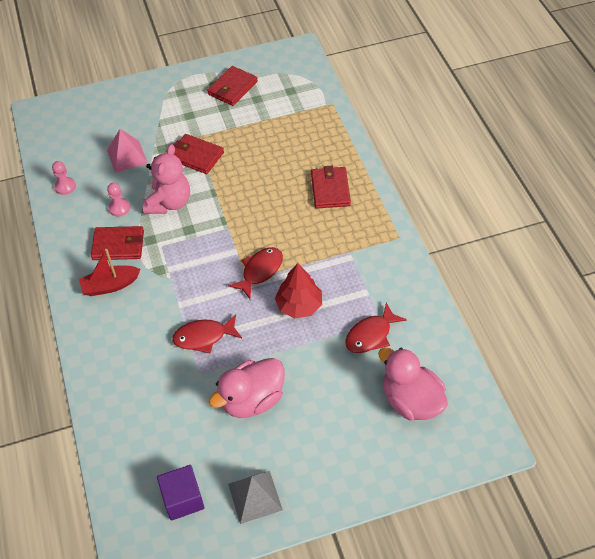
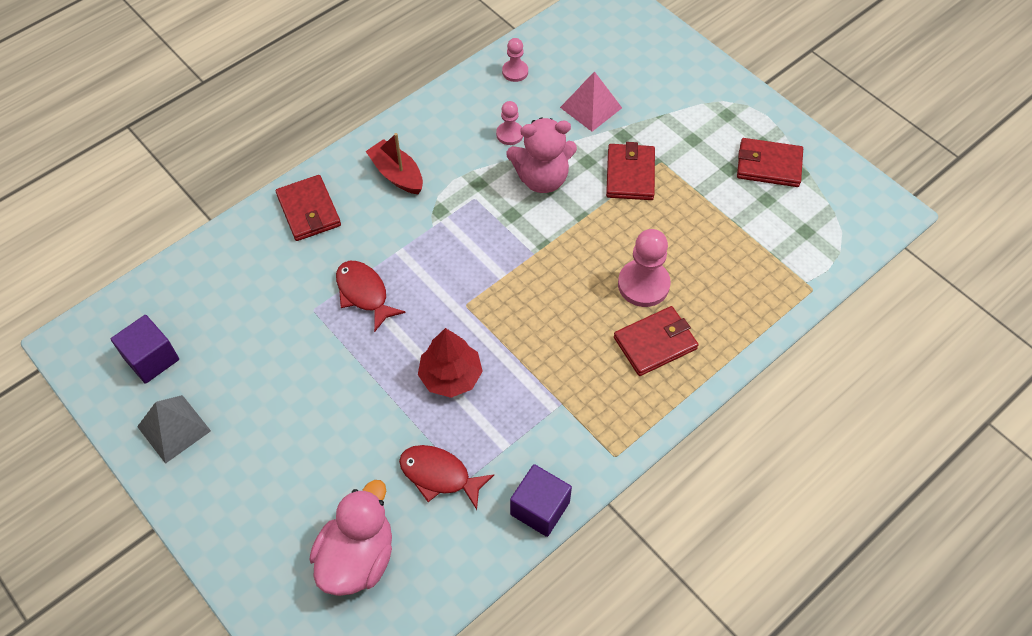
camera: 65 degrees right, 5 degrees up
red wallet [91,226,144,260] -> red wallet moved to [276,175,341,241]
pink duck [209,358,284,418] -> none
red fish [228,247,283,299] -> none
none -> purple cube [510,464,572,537]
none -> pink pawn [618,229,671,307]

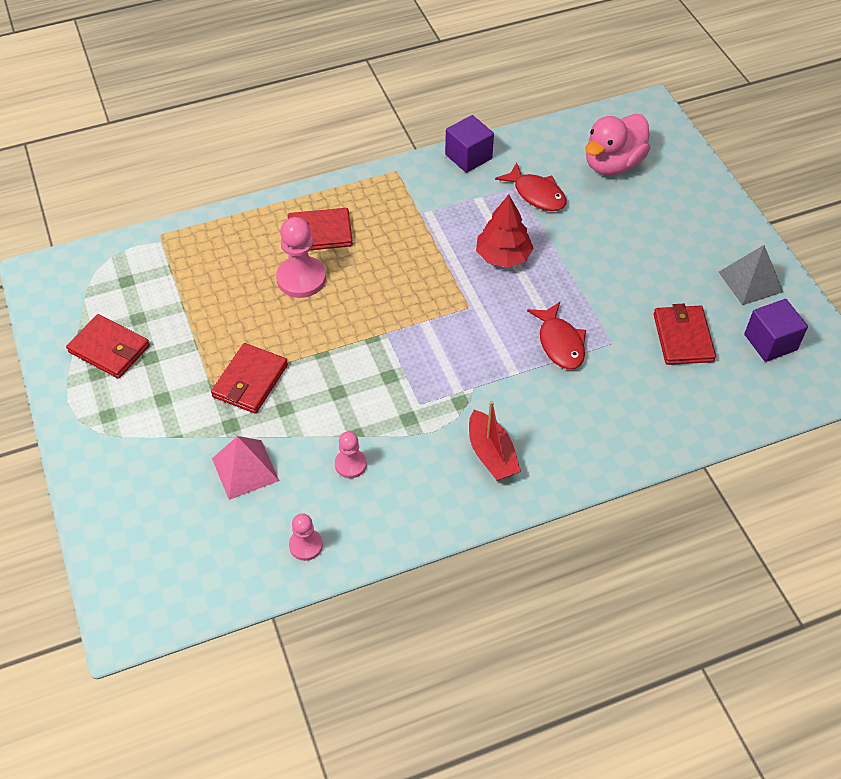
camera: 160 degrees left, 5 degrees down
red wallet [276,175,341,241] -> red wallet moved to [653,304,716,365]
pink teddy bear [506,118,577,193] -> none

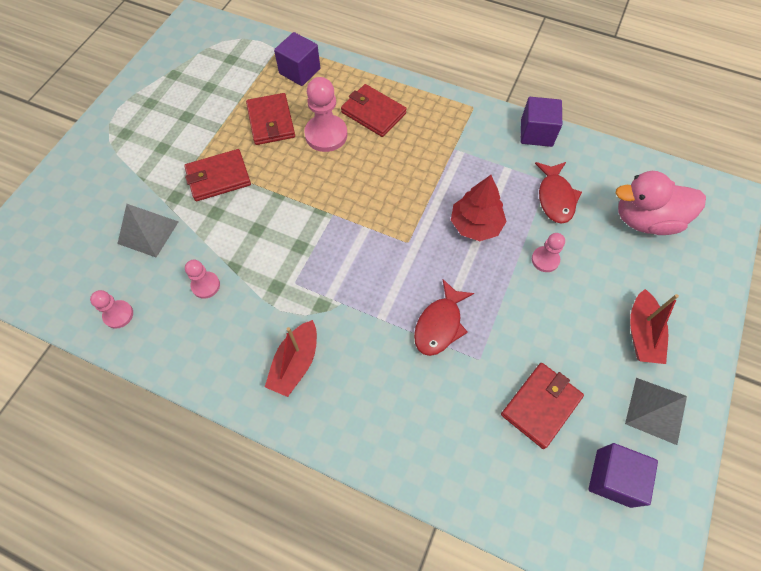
camera: 45 degrees right, 10 degrees up
red wallet [66,314,150,379] -> red wallet moved to [246,93,295,145]
pink pyramid [212,436,279,500] -> grey pyramid [117,204,179,257]
none -> purple cube [274,32,320,86]
none -> pink pawn [532,233,565,272]
none -> red boat [630,289,679,364]

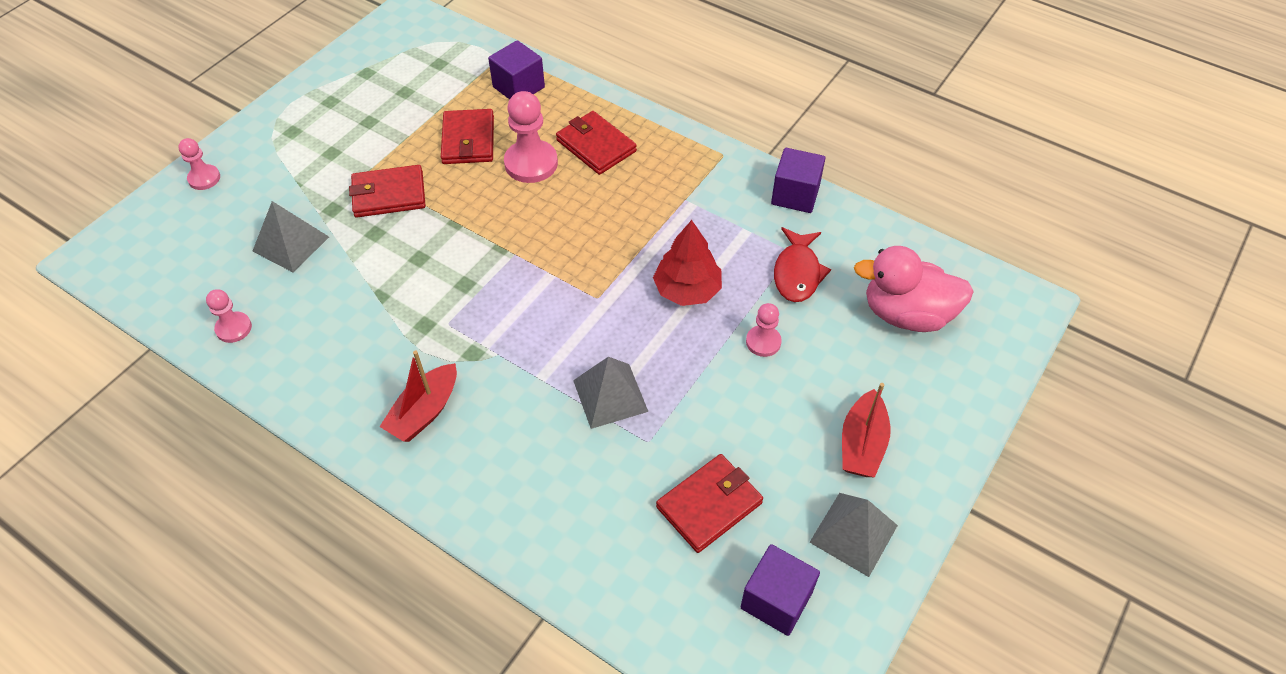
camera: 10 degrees right, 10 degrees down
pink pawn [185,260,220,299] -> pink pawn moved to [178,138,220,190]
red fish [414,279,474,356] -> grey pyramid [573,357,649,429]

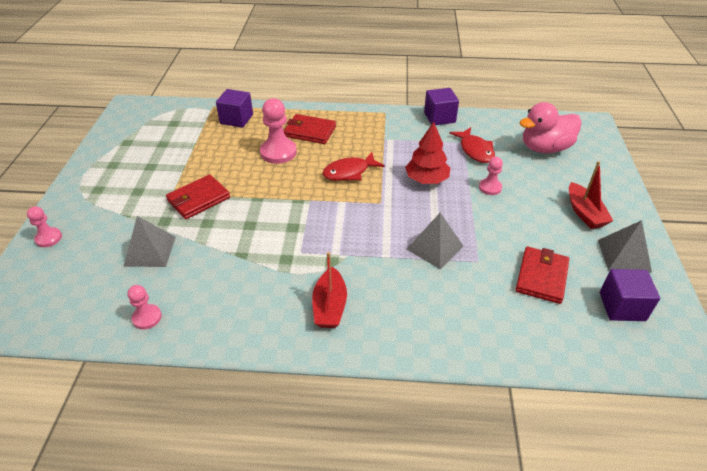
camera: 30 degrees left, 10 degrees down
red wallet [441,109,494,164] -> none
none -> red fish [323,152,385,181]

